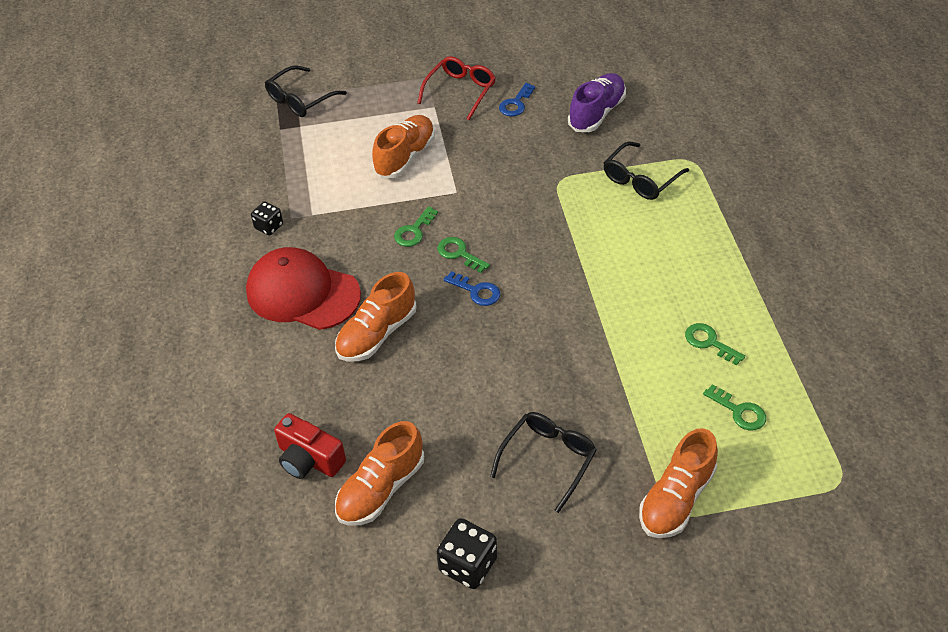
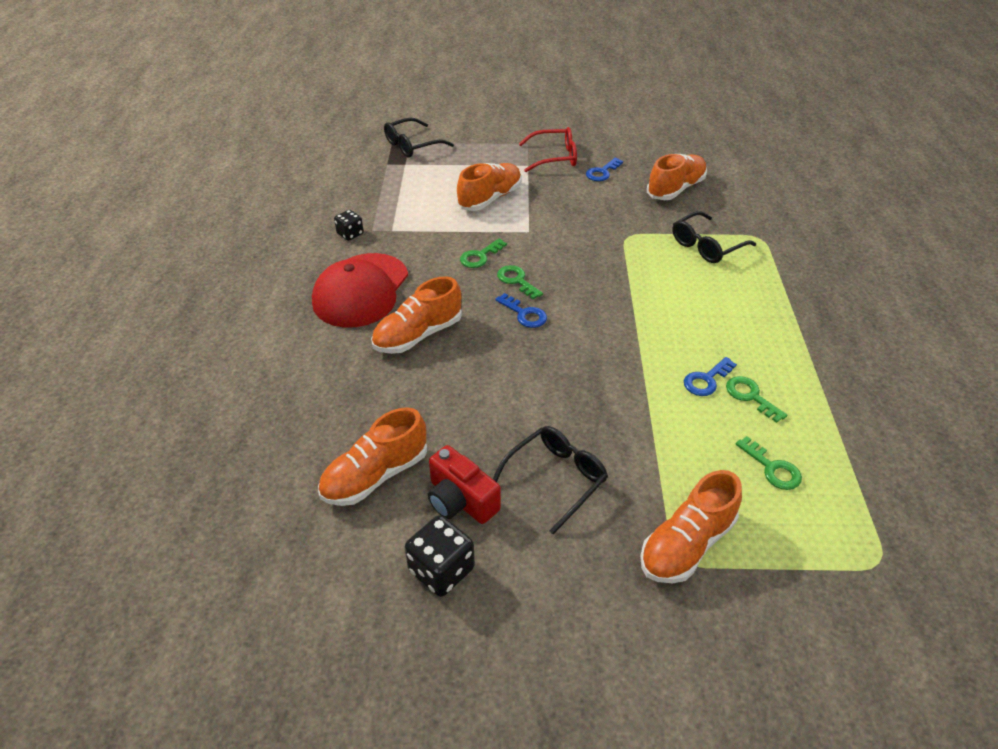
camera: 10 degrees right, 5 degrees down
red cap [246,247,361,330] -> red cap turned 105 degrees counterclockwise [312,253,408,328]
red camera [274,413,346,479] -> red camera moved to [428,445,501,524]
red glasses [417,56,496,120] -> red glasses turned 45 degrees clockwise [519,127,577,172]
purple shoe [568,73,626,132] -> orange shoe [647,154,707,200]
none -> blue key [684,357,737,396]

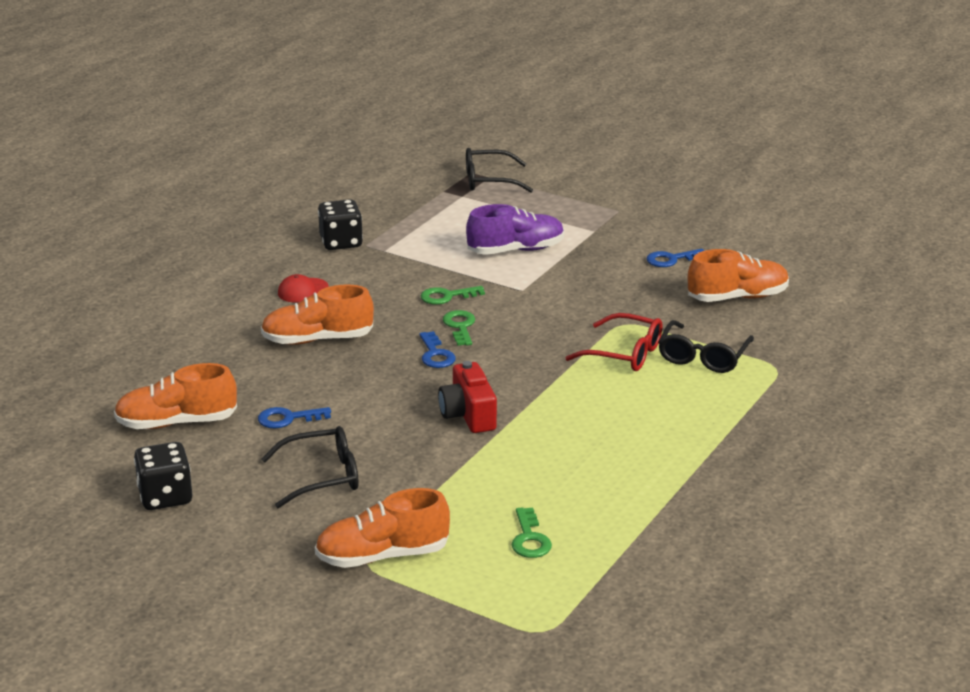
camera: 30 degrees right, 15 degrees down
red cap [312,253,408,328] -> red cap [278,274,329,302], size x0.43
black dice [334,210,364,241] -> black dice [318,199,363,250], size x1.60
red camera [428,445,501,524] -> red camera moved to [438,361,497,433]
orange shoe [457,163,521,211] -> purple shoe [466,204,564,255]
red glasses [519,127,577,172] -> red glasses moved to [565,313,662,371]
black glasses [672,211,756,263] -> black glasses turned 60 degrees counterclockwise [658,320,754,373]
blue key [684,357,737,396] -> blue key moved to [258,407,331,428]
green key [726,376,788,423] -> none

